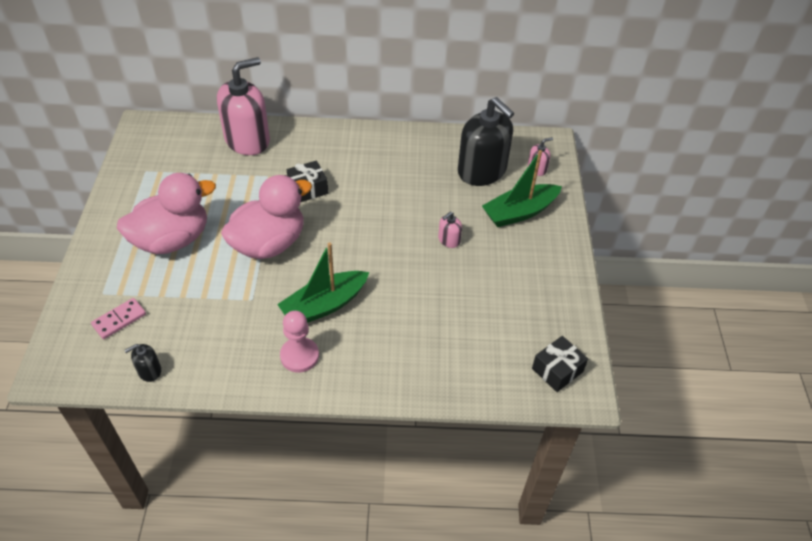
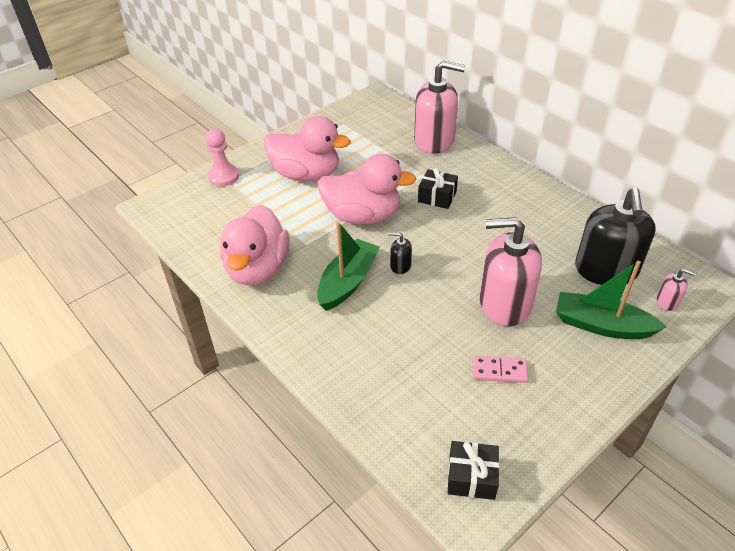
camera: 50 degrees right, 5 degrees down
pink domino [91,298,146,339] -> pink domino moved to [473,356,528,383]
black soap dispenser [125,344,161,382] -> black soap dispenser moved to [389,232,412,274]
green boat [277,242,369,323] -> green boat turned 105 degrees clockwise [317,222,380,311]
pink pawn [280,311,319,373] -> pink pawn moved to [206,129,239,186]
pink soap dispenser [438,211,462,248] -> pink soap dispenser [480,217,542,326], size x2.39
none -> pink duck [220,205,290,285]

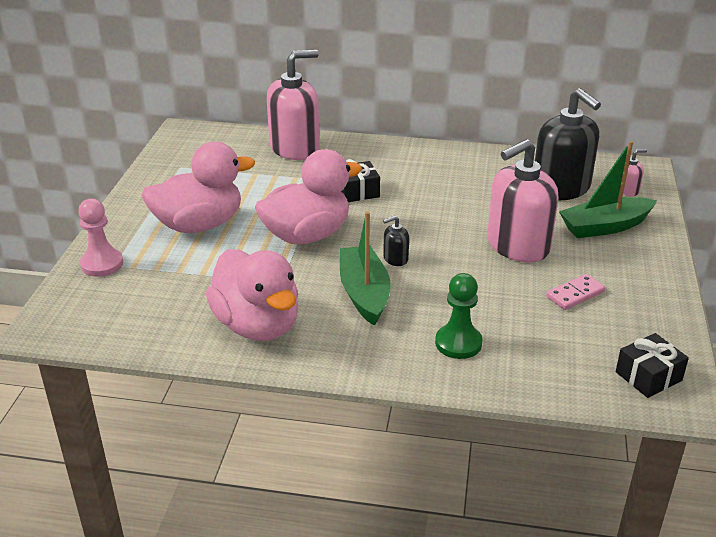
camera: 40 degrees left, 10 degrees down
none -> green pawn [435,273,483,359]

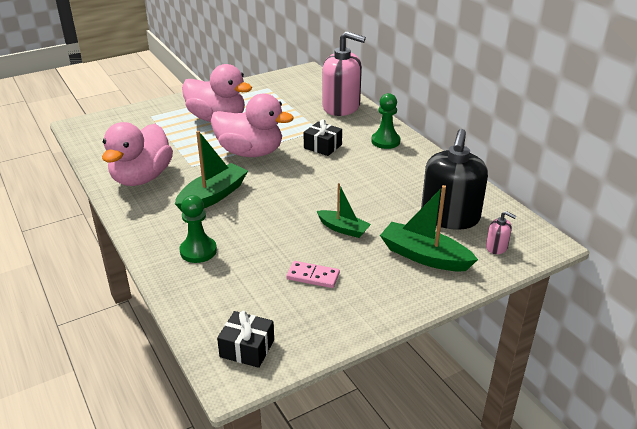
camera: 50 degrees right, 0 degrees up
pink pawn [78,199,123,277] -> none
black soap dispenser [383,216,409,266] -> none
pink soap dispenser [487,139,559,262] -> green boat [317,183,371,238]
none -> green pawn [371,93,400,149]

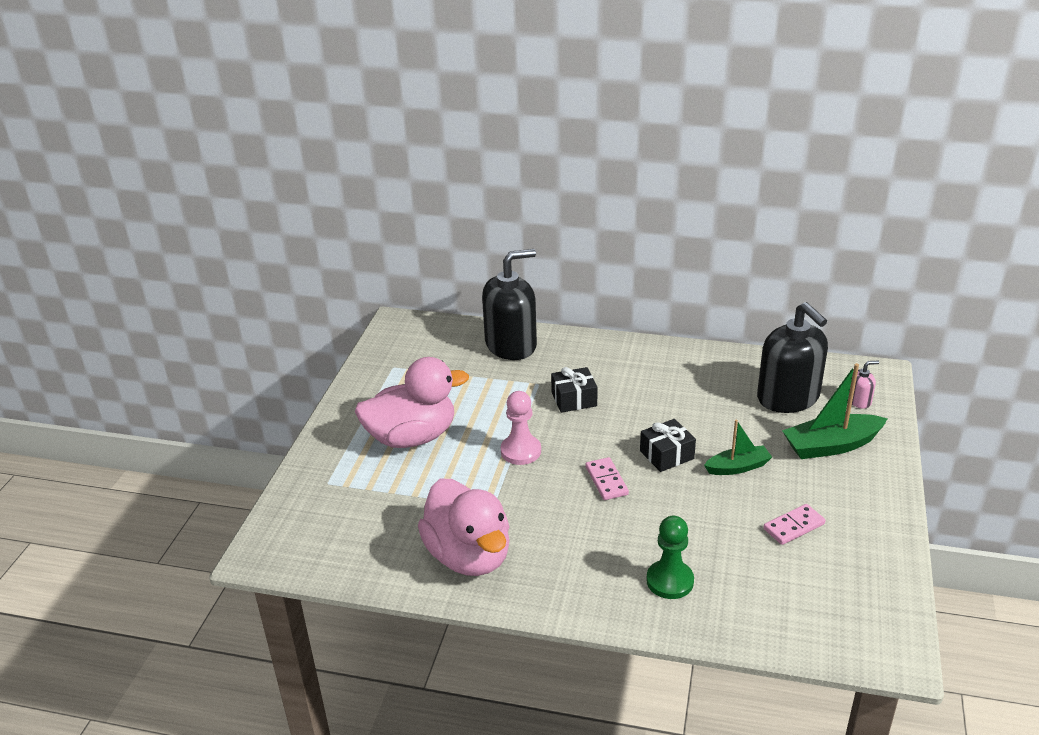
camera: 45 degrees left, 0 degrees up
green boat [175,131,248,213] -> none
pink duck [211,93,294,157] -> pink pawn [501,391,541,465]
black gift [217,311,274,368] -> black gift moved to [640,419,696,472]
pink soap dispenser [322,31,366,116] -> black soap dispenser [482,249,537,360]
green pawn [371,93,400,149] -> none
none -> pink domino [586,457,629,500]

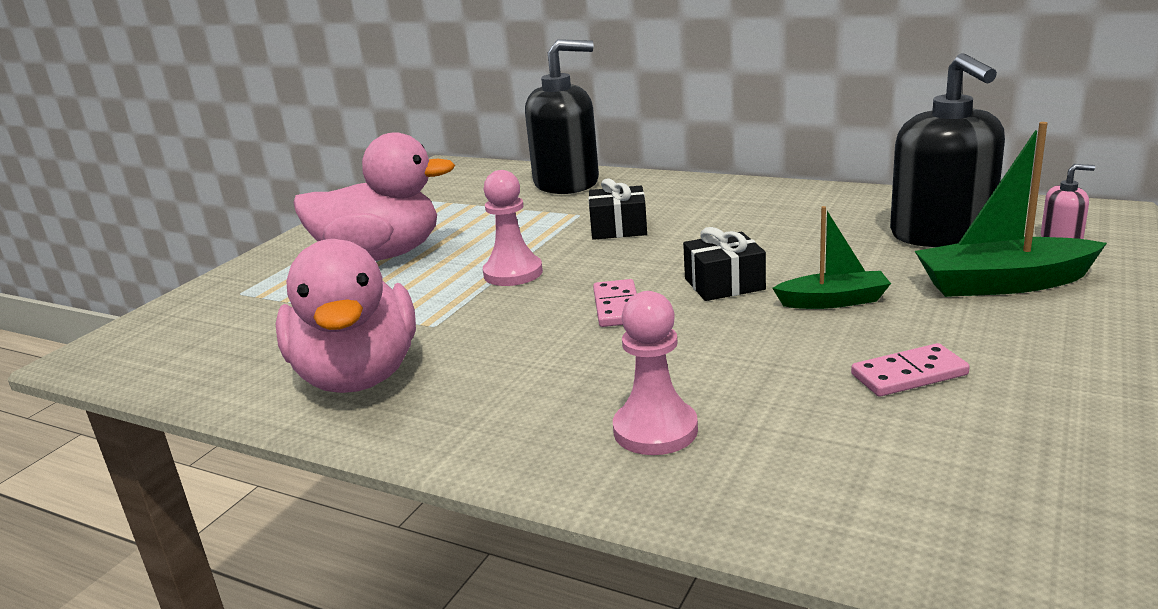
camera: 15 degrees right, 10 degrees down
green pawn [646,516,694,599] -> pink pawn [613,291,698,455]

